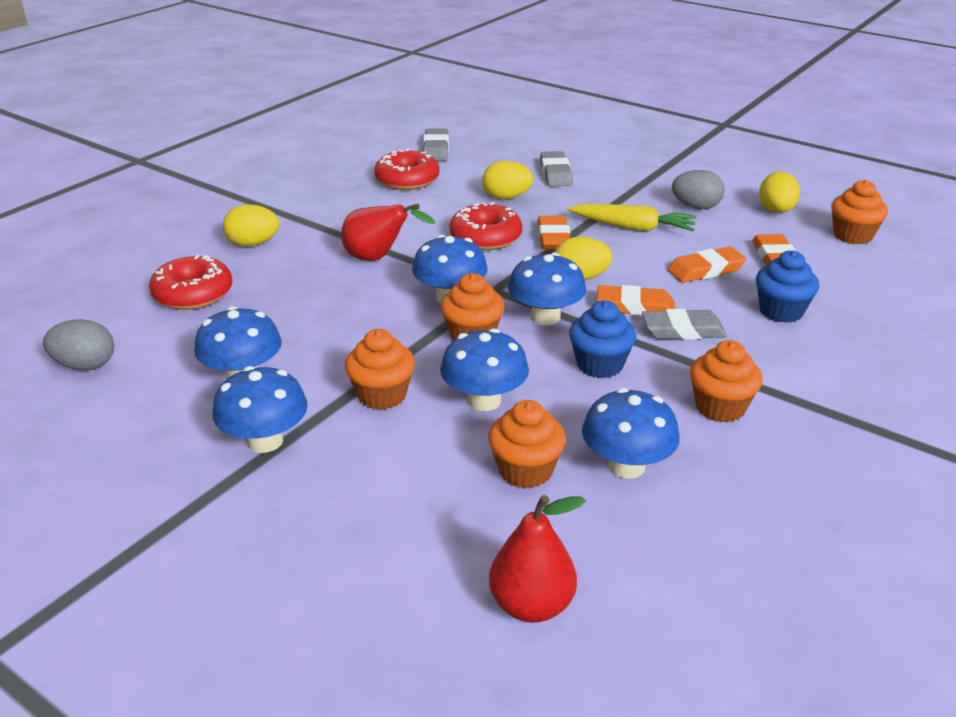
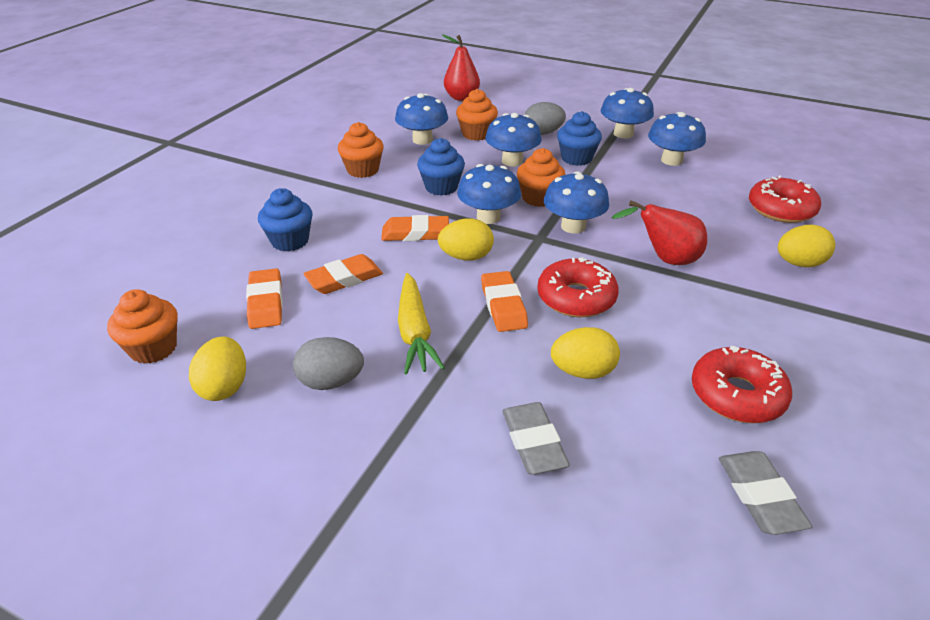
camera: 170 degrees right, 5 degrees up
grey egg [43,319,114,371] -> grey egg moved to [525,102,566,135]
orange cupcake [345,329,415,410] -> blue cupcake [557,111,602,166]
yellow carrot [568,204,697,232] -> yellow carrot turned 105 degrees counterclockwise [398,273,445,374]
grey eraser [642,309,727,340] -> none

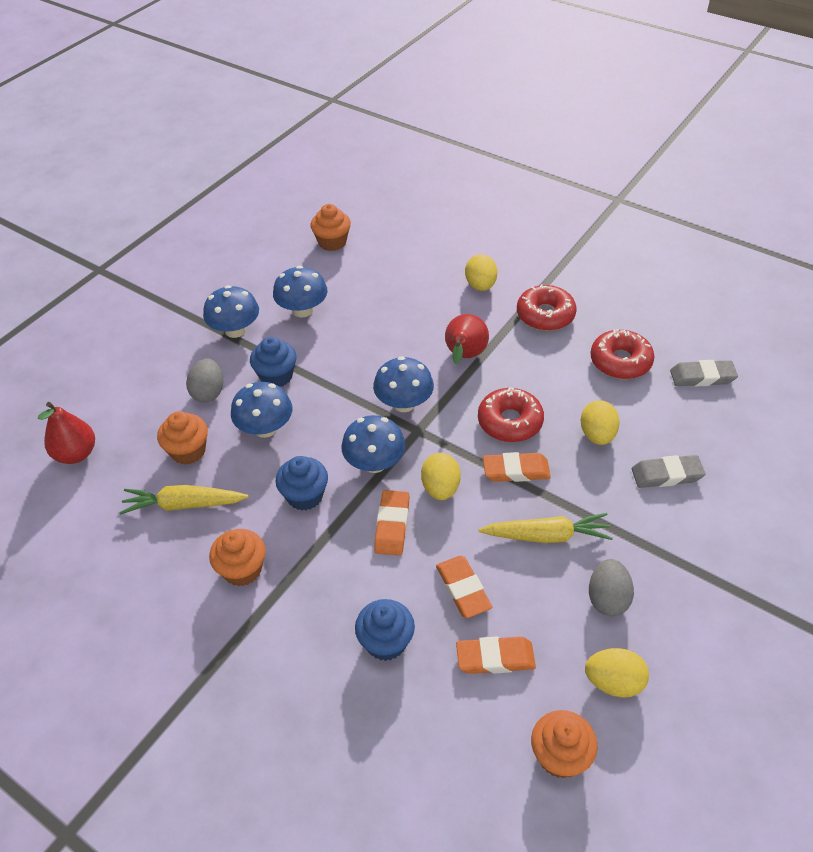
camera: 80 degrees left, 10 degrees up
blue mushroom [395,93,448,145] -> yellow carrot [119,485,249,515]
orange cupcake [517,148,566,207] -> orange cupcake moved to [310,204,351,251]
red donut [749,175,821,223] -> red donut moved to [517,284,577,331]

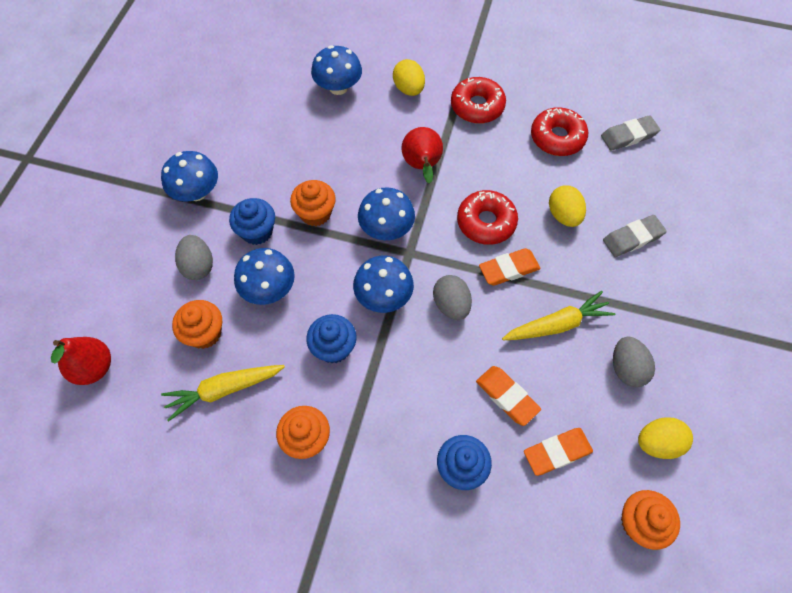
camera: 20 degrees left, 15 degrees up
blue mushroom [273,266,327,318] -> blue mushroom moved to [311,45,362,95]
orange cupcake [310,204,351,251] -> orange cupcake moved to [290,180,336,226]
orange eraser [374,490,409,556] -> none
yellow egg [421,453,461,500] -> grey egg [433,275,472,320]

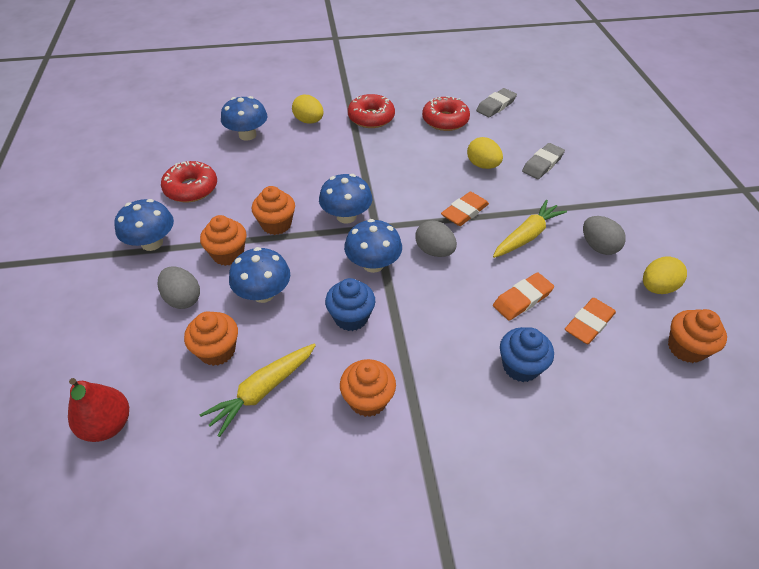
camera: 25 degrees left, 15 degrees down
blue cupcake [229,198,275,245] -> orange cupcake [200,215,246,266]
red pear [401,127,443,184] -> none
red donut [457,190,518,245] -> red donut moved to [161,161,217,202]
orange eraser [476,366,541,426] -> orange eraser turned 60 degrees counterclockwise [493,272,554,321]

